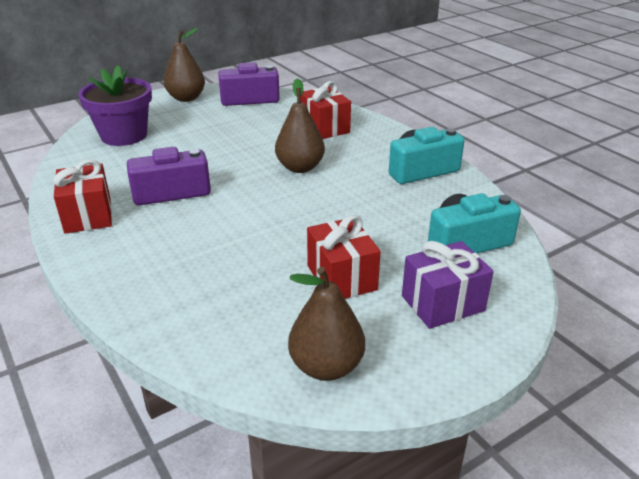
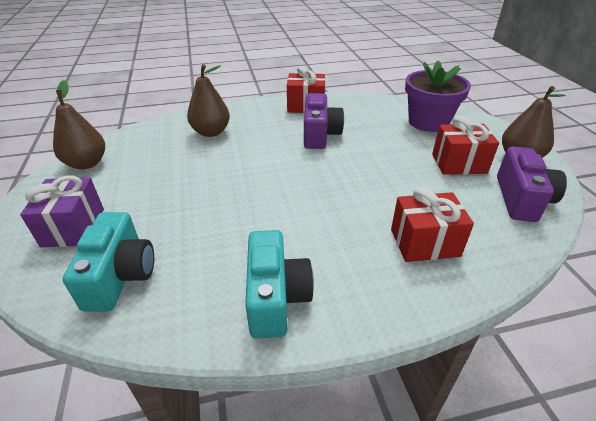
camera: 110 degrees right, 5 degrees up
brown pear [275,78,325,173] -> brown pear moved to [187,64,230,137]
red gift [307,215,381,299] -> red gift moved to [432,116,499,175]

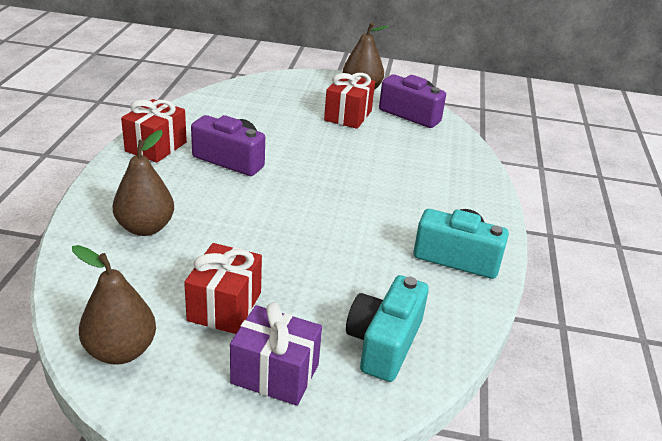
camera: 70 degrees left, 5 degrees down
turquoise camera [63,212,154,312] -> turquoise camera turned 90 degrees counterclockwise [346,275,429,382]
red gift [391,187,474,262] -> red gift moved to [184,243,262,334]
purple flower pot [405,61,471,132] -> none

